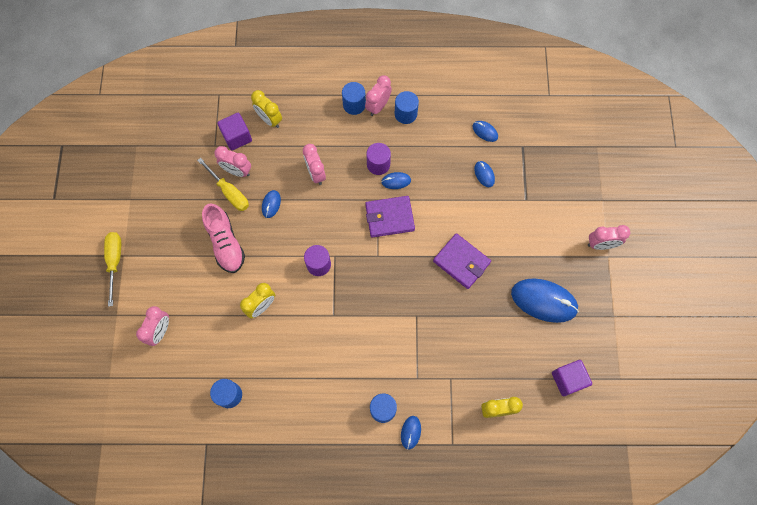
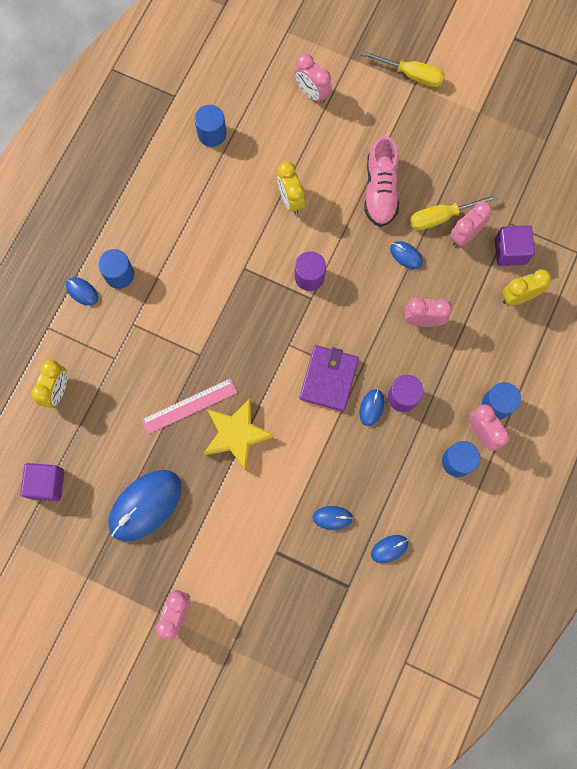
camera: 115 degrees right, 5 degrees up
pink shoe [202,204,245,273] -> pink shoe turned 90 degrees counterclockwise [364,136,399,227]
purple wallet [433,233,491,289] -> yellow star [203,398,274,471]
none -> pink ruler [141,378,237,434]

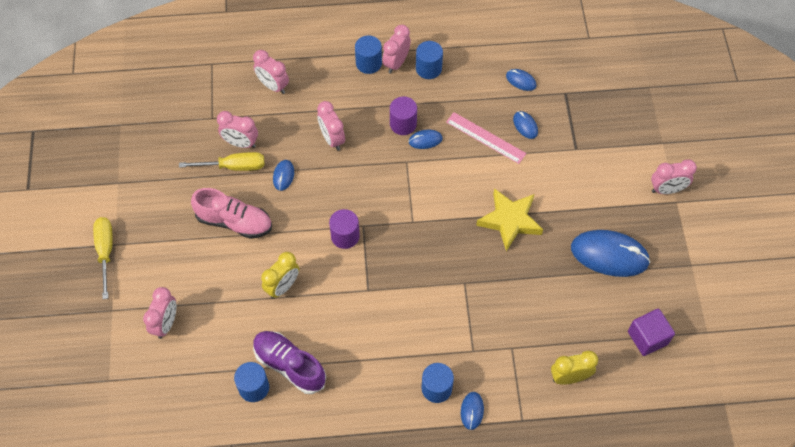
camera: 120 degrees left, 15 degrees down
pink ruler [141,378,237,434] -> pink ruler moved to [446,112,527,164]
purple wallet [299,345,359,412] -> none
pink shoe [364,136,399,227] -> pink shoe turned 45 degrees clockwise [191,188,272,239]
yellow screwdriver [410,194,498,230] -> yellow screwdriver turned 45 degrees counterclockwise [179,152,264,171]
purple cube [494,225,535,266] -> none
yellow clock [502,269,551,306] -> pink clock [253,50,289,94]
none -> purple shoe [253,331,326,394]

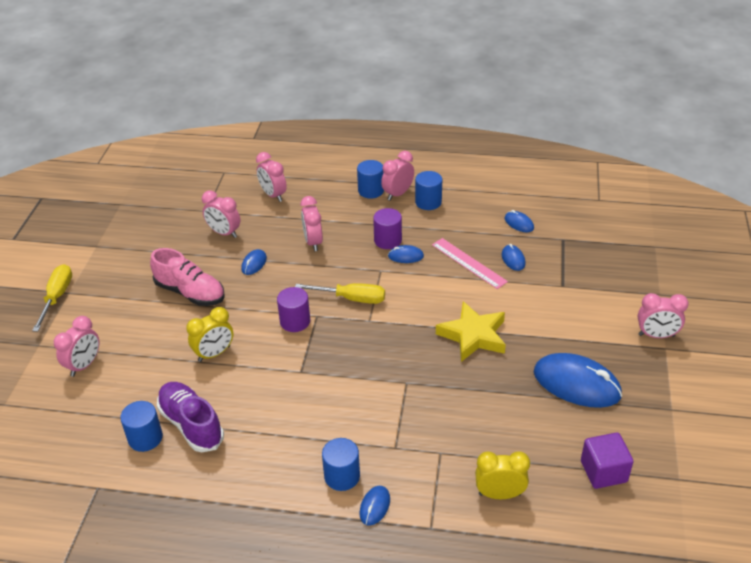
camera: 15 degrees right, 20 degrees down
yellow screwdriver [179,152,264,171] -> yellow screwdriver moved to [295,283,385,304]

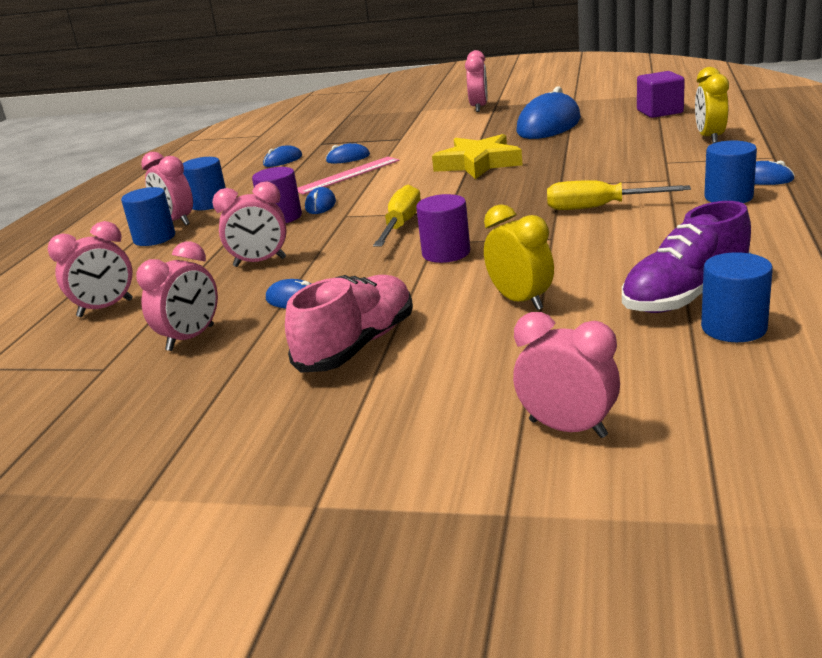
camera: 85 degrees left, 15 degrees down
yellow screwdriver [32,264,72,332] -> yellow screwdriver moved to [547,180,691,210]

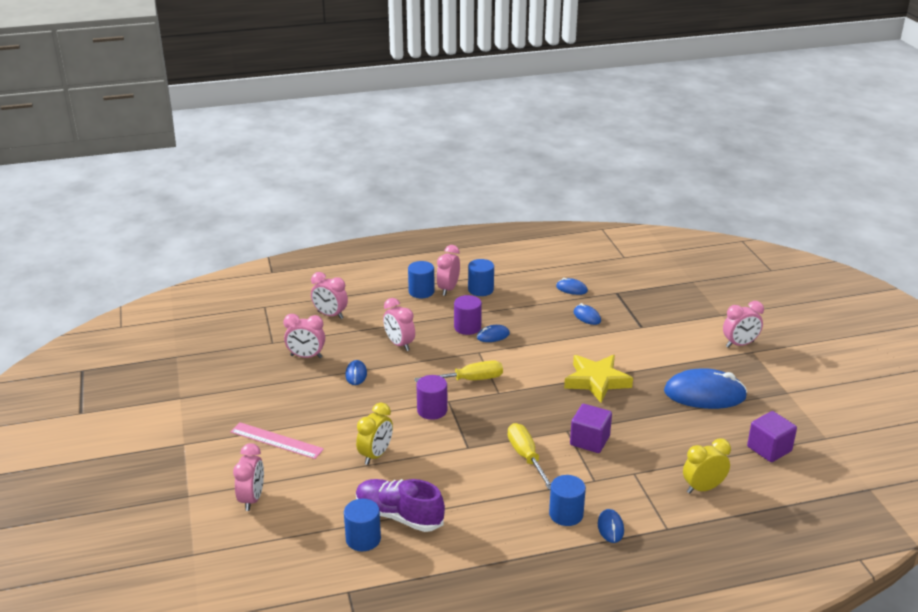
camera: 60 degrees right, 5 degrees up
pink shoe [285,275,413,373] -> none
pink ruler [297,157,399,195] -> pink ruler moved to [230,422,324,459]
none -> purple cube [570,404,612,453]

